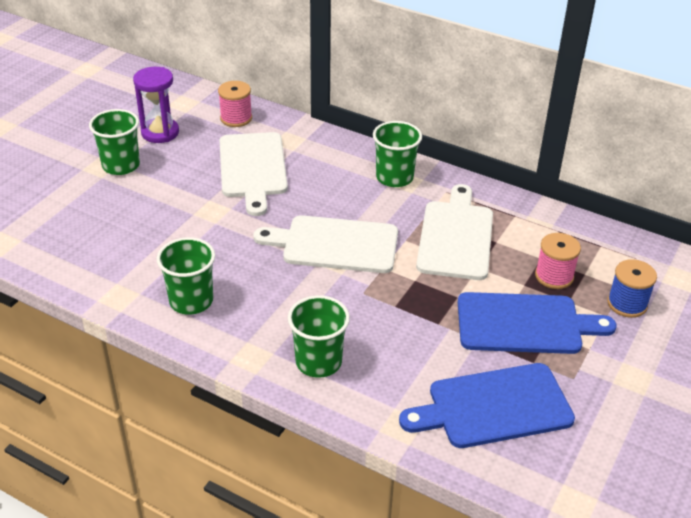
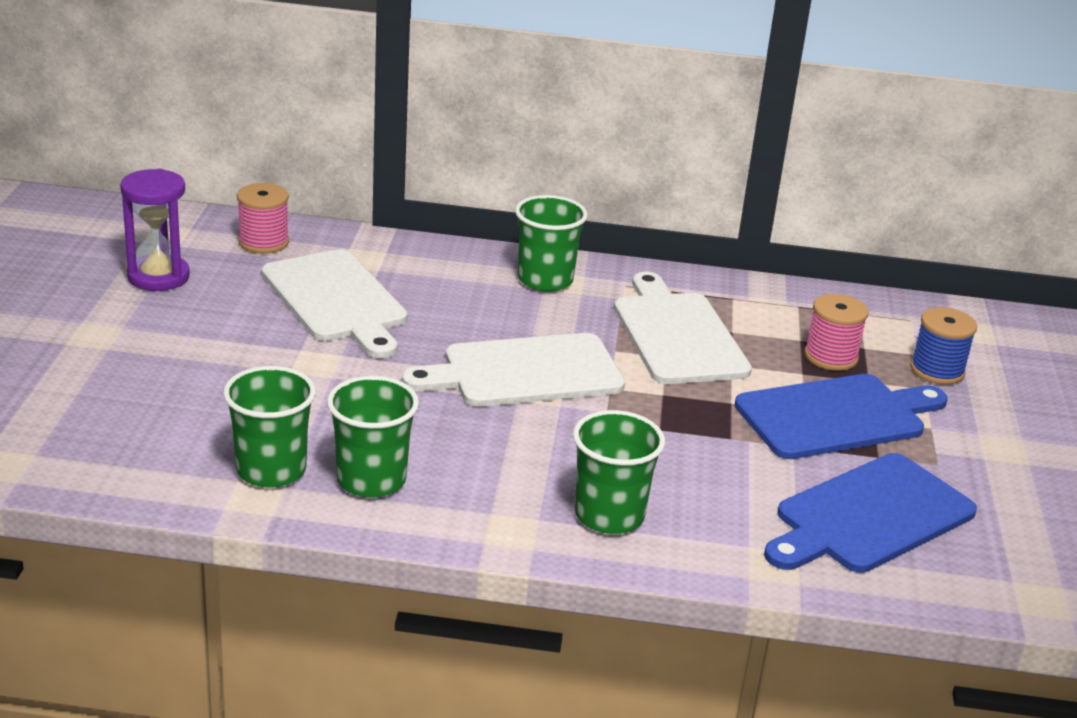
camera: 25 degrees left, 10 degrees down
green cup [89,109,140,175] -> green cup moved to [223,366,316,487]

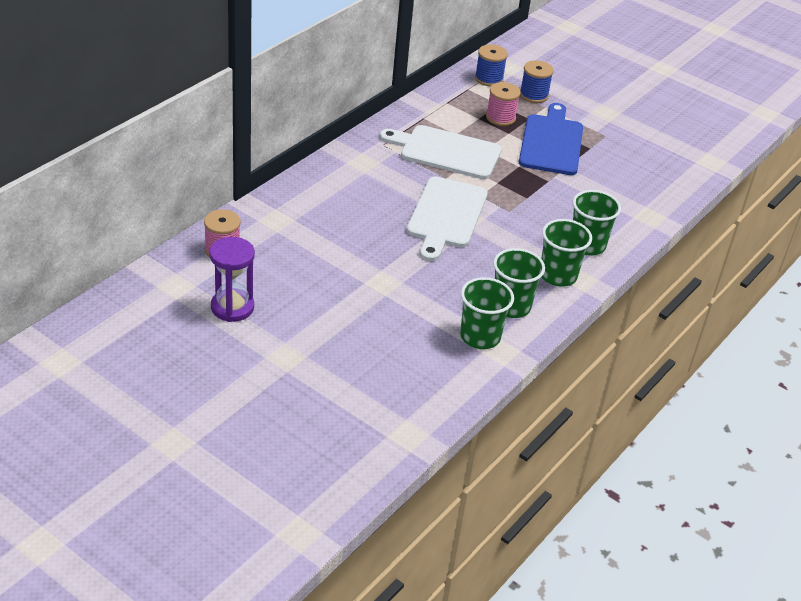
camera: 60 degrees left, 10 degrees up
white cutting board [262,249,407,358] -> none
green cup [515,195,588,292] -> green cup moved to [541,219,592,287]
blue cutting board [764,453,977,573] -> none
none -> blue spool [475,44,508,87]

